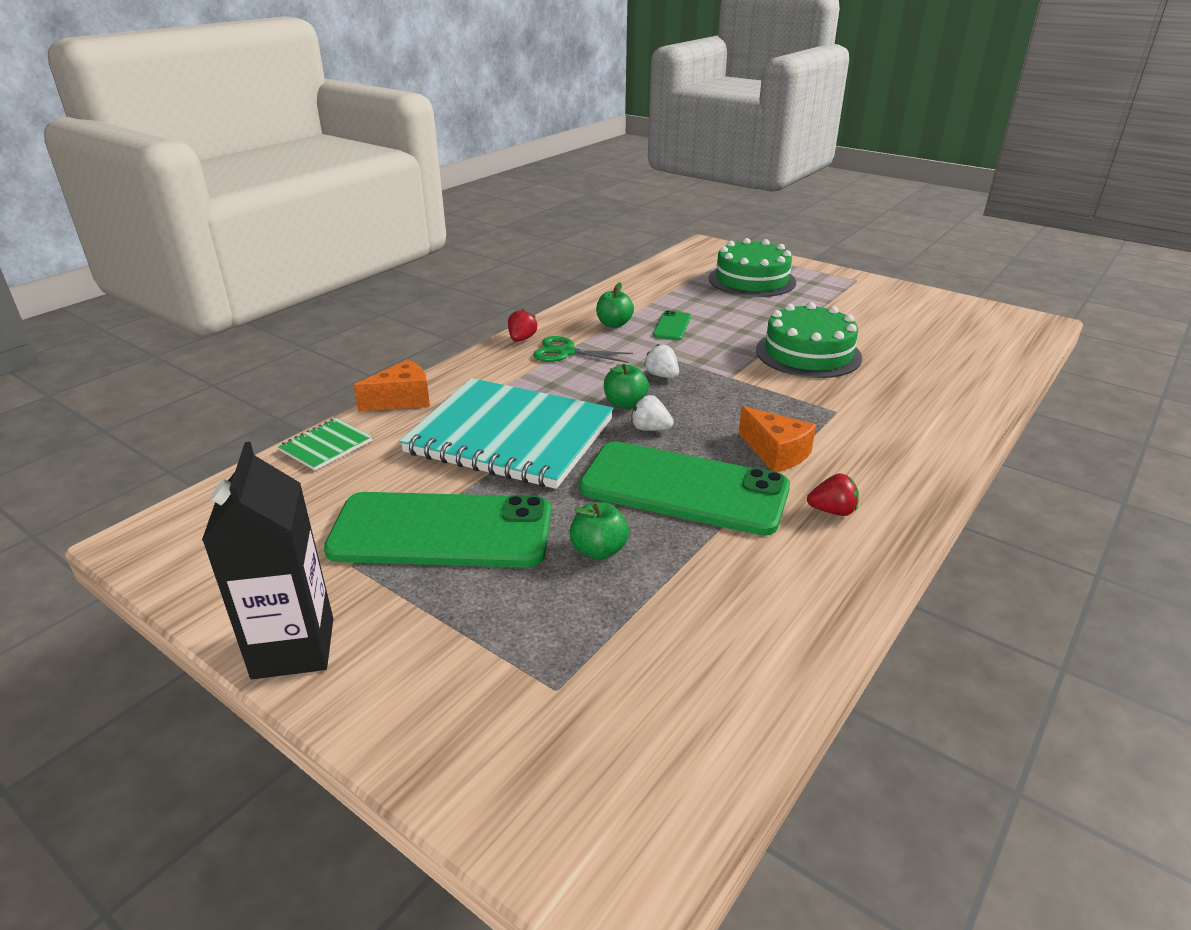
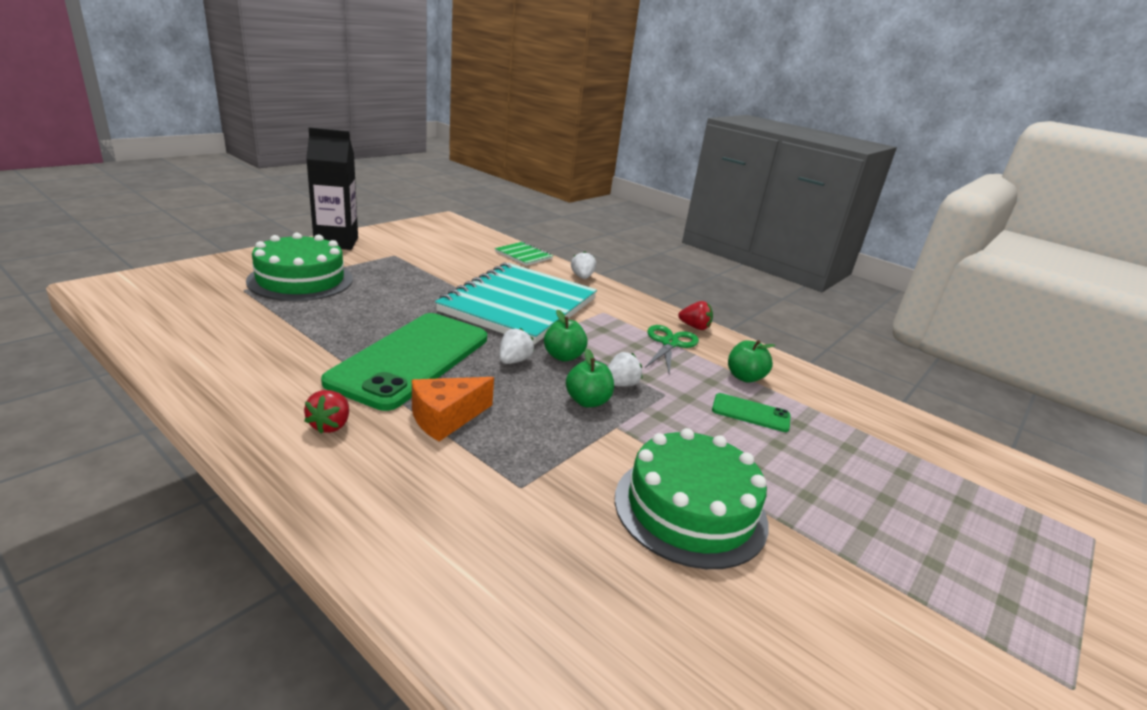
camera: 90 degrees right, 5 degrees down
green phone [324,492,551,568] -> none
orange cheese [353,359,430,411] -> white strawberry [571,252,596,279]
green apple [570,502,629,560] -> green apple moved to [566,349,614,407]
green cake [709,238,796,297] -> green cake moved to [246,233,353,301]

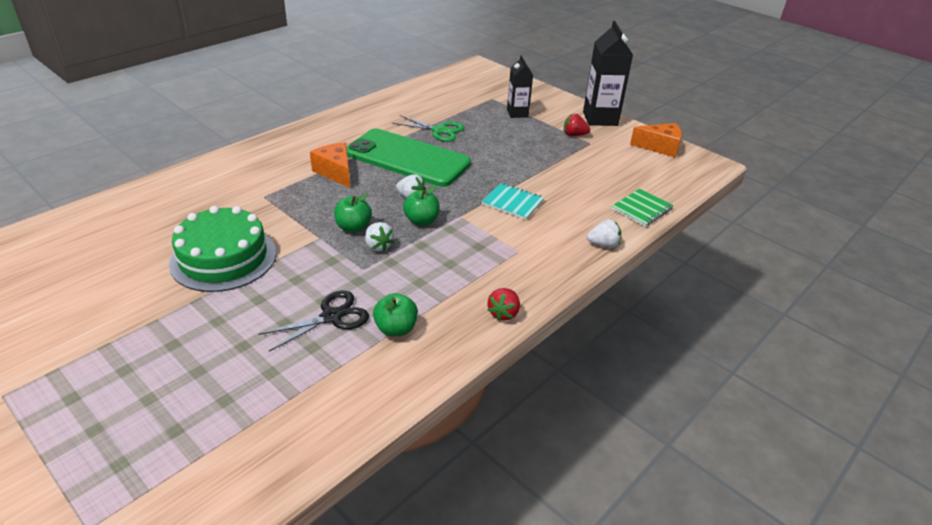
camera: 95 degrees right, 10 degrees up
green cake [246,233,353,301] -> black carton [507,55,533,118]
red strawberry [304,390,349,434] -> red strawberry moved to [564,114,590,136]
turquoise notebook [435,262,597,344] -> turquoise notebook [482,183,544,220], size x0.41
green scissors [645,325,699,374] -> green scissors moved to [392,115,464,142]
green phone [712,393,790,432] -> black scissors [258,290,369,352]
none -> orange cheese [630,123,682,158]

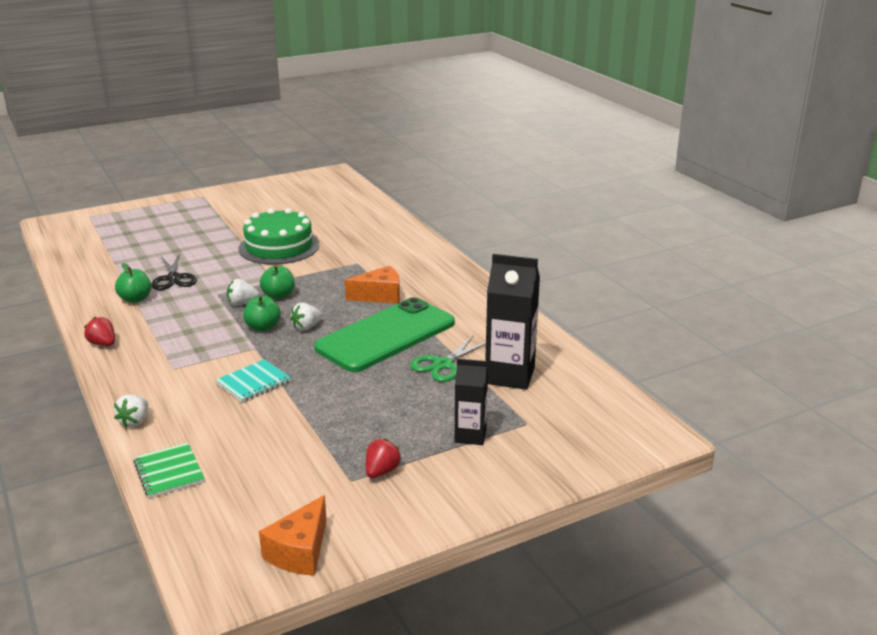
camera: 110 degrees right, 10 degrees down
black carton [583,21,633,126] -> black carton moved to [485,254,540,390]

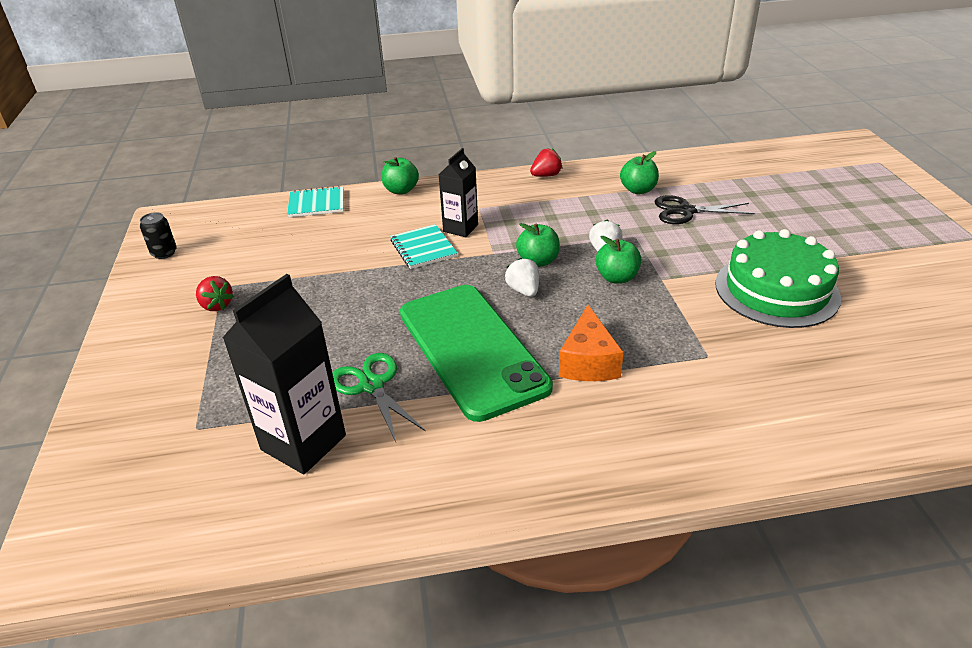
camera: 110 degrees right, 10 degrees up
white strawberry [114,394,148,428] -> green apple [381,157,419,194]
green notebook [133,443,205,498] -> turquoise notebook [287,186,344,217]
orange cheese [259,495,327,576] -> black can [140,212,177,259]
black carton [455,359,488,445] -> black carton moved to [439,148,478,237]

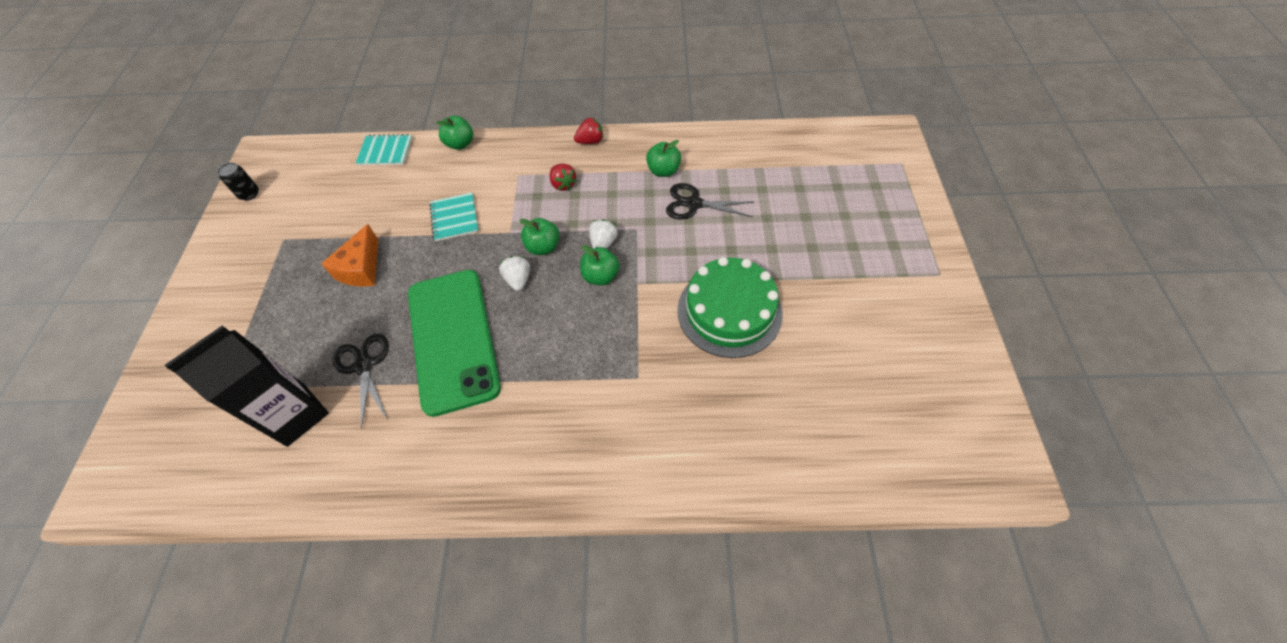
camera: 10 degrees right, 20 degrees up
red strawberry [196,276,234,311] -> red strawberry moved to [550,164,577,191]
green scissors [332,353,426,442] -> black scissors [332,334,389,429]
black carton [439,148,478,237] -> none
orange cheese [559,305,624,381] -> orange cheese moved to [321,224,378,287]

